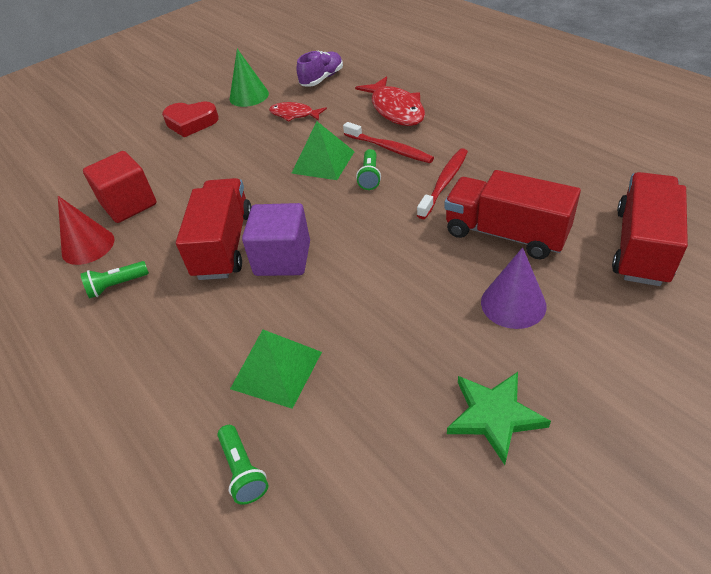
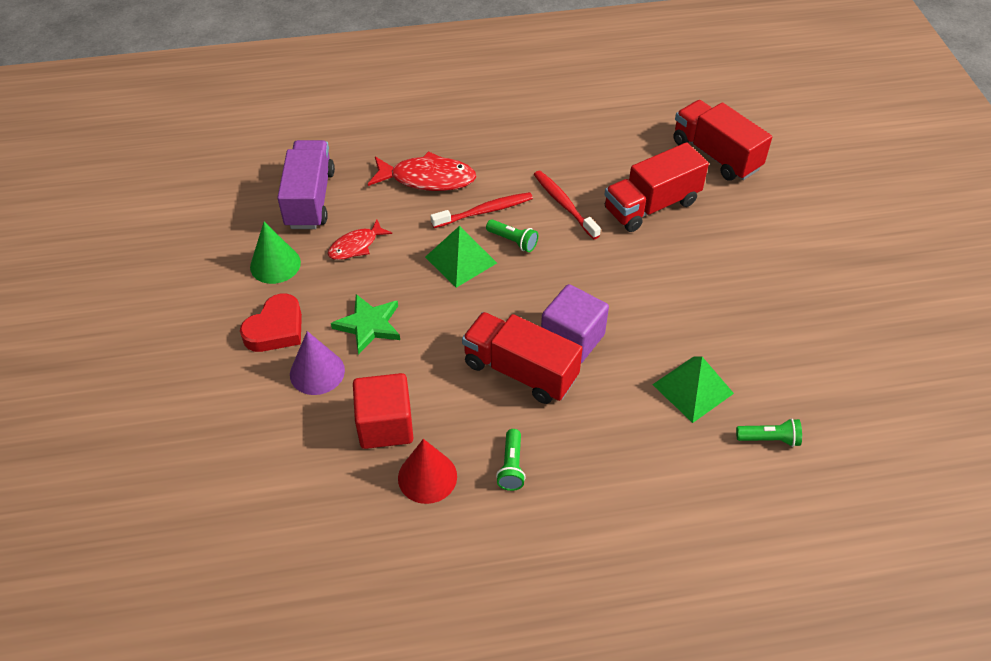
camera: 65 degrees left, 5 degrees up
purple shoe [296,51,343,86] -> purple truck [277,140,335,229]
green star [447,372,551,465] -> green star moved to [331,294,400,355]
purple cone [481,247,546,329] -> purple cone moved to [290,331,345,395]

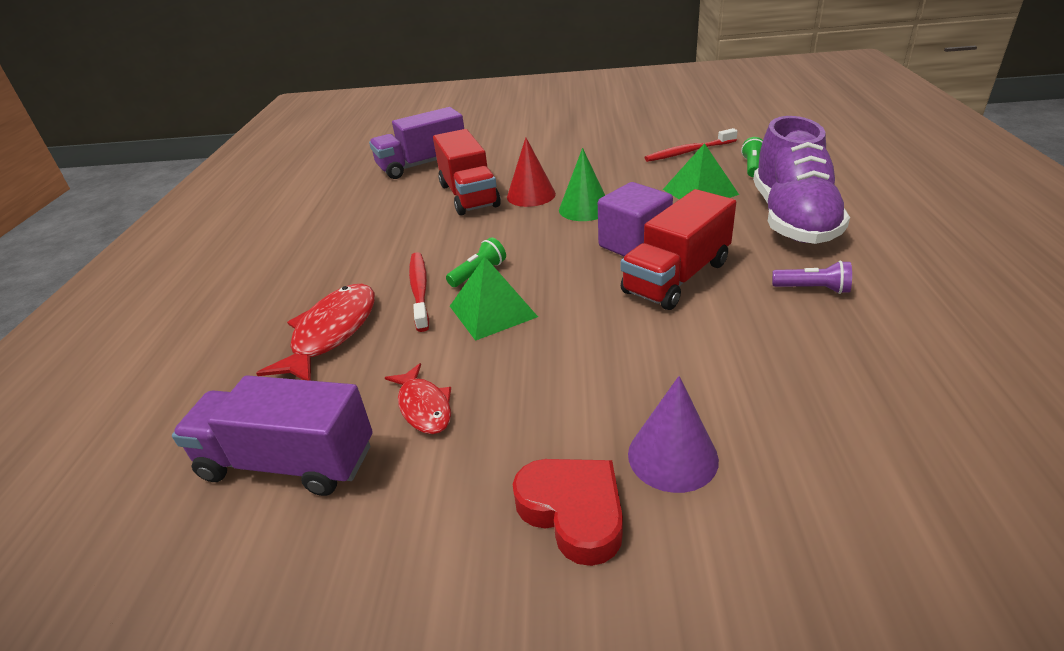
camera: 75 degrees left, 15 degrees down
green cone [250,222,301,284] -> green cone moved to [559,148,605,221]
green star [331,294,400,355] -> none
red cube [353,373,413,449] -> none
red cone [398,439,457,504] -> red cone moved to [507,137,556,207]
green flashlight [496,429,526,491] -> purple flashlight [772,261,852,294]
red toothbrush [534,171,601,239] -> red toothbrush moved to [644,128,738,162]
red truck [673,100,772,181] -> purple truck [369,107,464,179]
none -> purple shoe [753,116,850,244]

